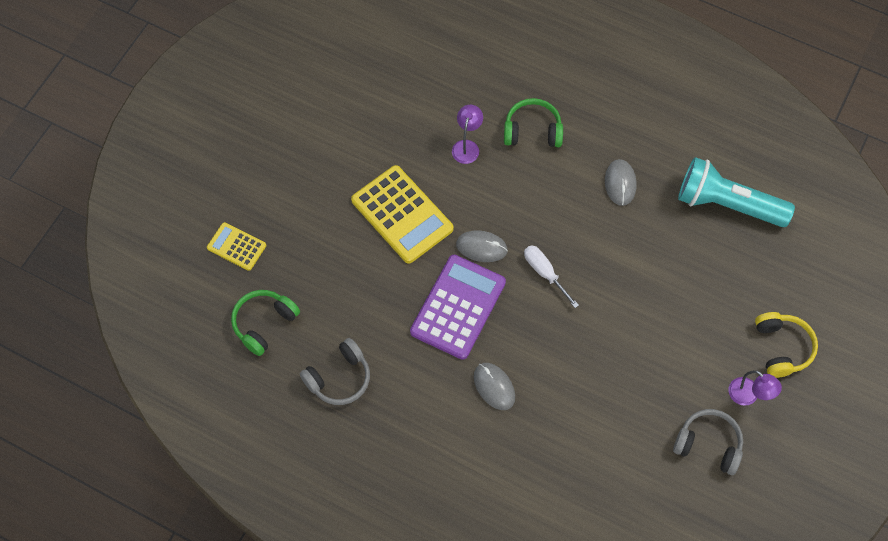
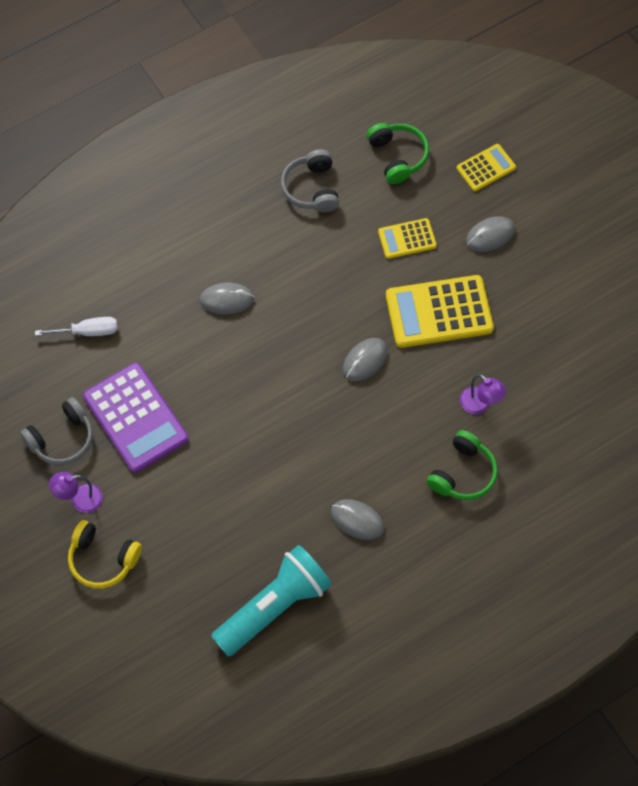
camera: 120 degrees right, 0 degrees up
purple calculator [410,255,506,360] -> purple calculator moved to [83,363,189,473]
white screwdriver [524,245,579,308] -> white screwdriver moved to [35,317,117,336]
none -> yellow calculator [378,218,437,259]
none -> grey mouse [466,216,515,252]

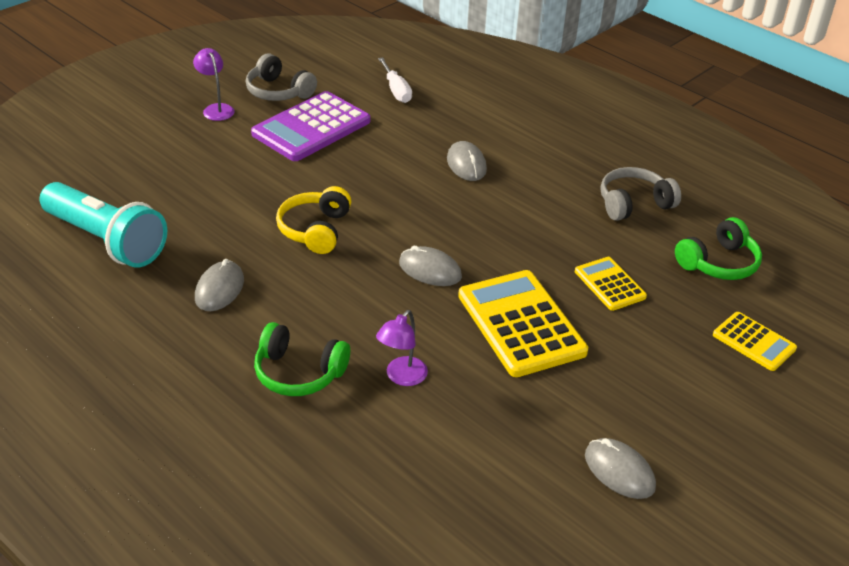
camera: 75 degrees right, 25 degrees down
yellow headphones [68,520,142,589] -> yellow headphones moved to [276,186,351,254]
grey mouse [466,216,515,252] -> grey mouse moved to [585,438,656,499]

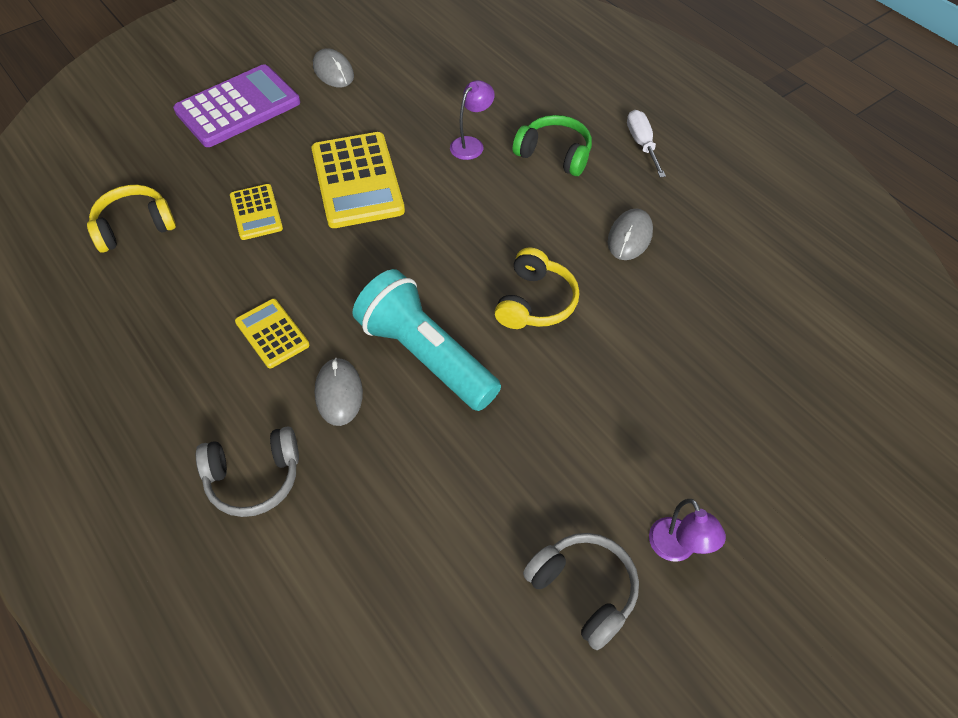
camera: 170 degrees left, 15 degrees up
turquoise flashlight [40,182,167,268] -> turquoise flashlight moved to [353,269,501,411]
purple calculator [251,91,370,161] -> purple calculator moved to [173,64,300,147]
white screwdriver [378,57,412,103] -> white screwdriver moved to [627,110,666,178]
grey mouse [399,246,462,286] -> none
grey headphones [600,167,681,221] -> grey headphones moved to [196,426,299,517]
green headphones [675,217,762,280] -> yellow headphones [87,185,176,253]
yellow calculator [713,312,797,371] -> yellow calculator moved to [235,299,310,368]

